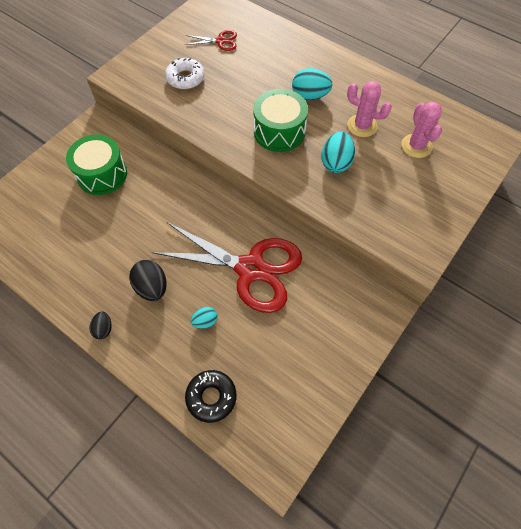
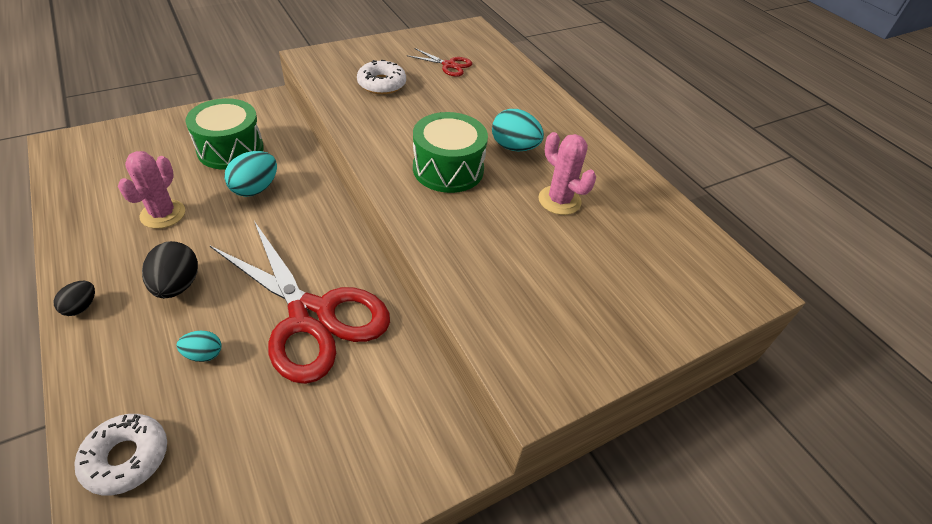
camera: 20 degrees right, 15 degrees down
black donut [185,370,237,423] -> white donut [75,414,167,496]
turquoise egg [321,132,355,173] -> turquoise egg moved to [224,151,277,197]
pink cactus [401,102,442,158] -> pink cactus moved to [118,151,185,229]

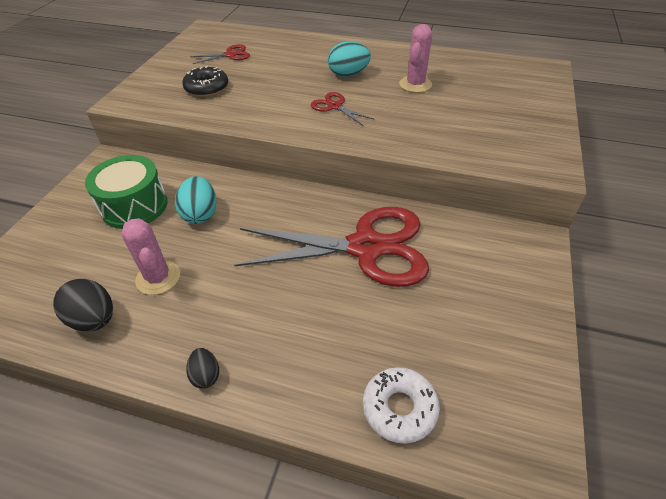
camera: 40 degrees left, 0 degrees up
black egg [142,241,198,298] -> black egg moved to [53,279,113,332]
turquoise egg [176,331,222,362] -> none
white donut [357,60,406,94] -> black donut [182,66,228,97]
green drum [413,112,488,193] -> red scissors [311,92,375,126]
pink cactus [538,132,596,215] -> pink cactus turned 75 degrees counterclockwise [399,24,432,93]

